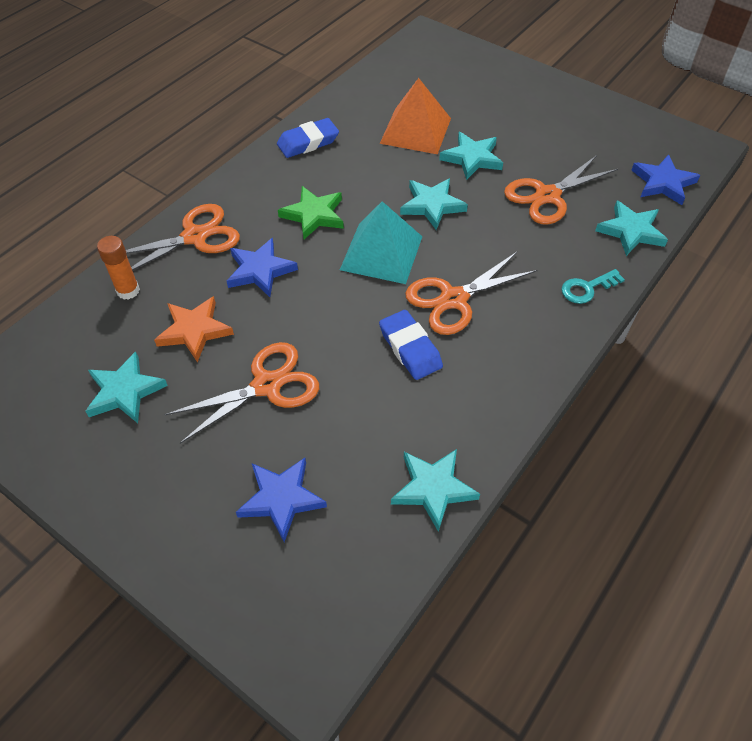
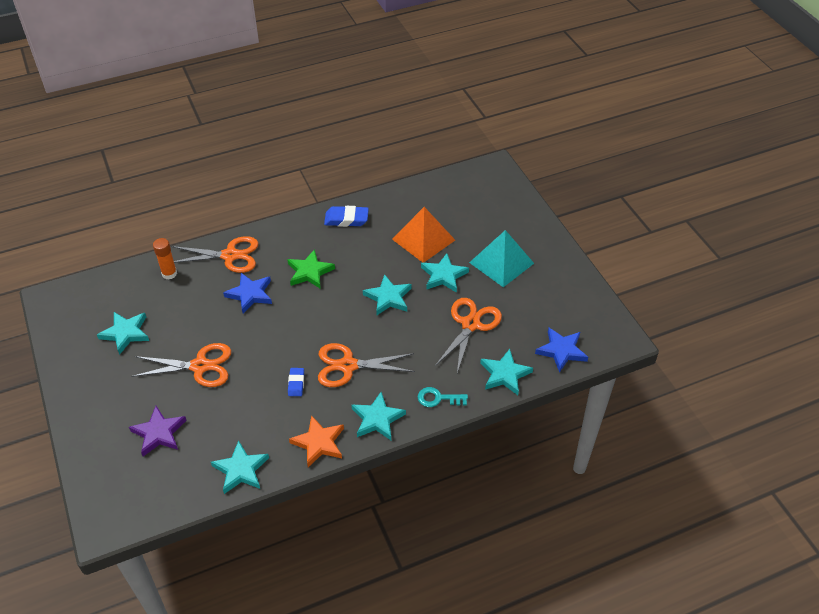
camera: 30 degrees right, 5 degrees down
orange star [154,296,234,362] -> orange star moved to [289,415,344,467]
blue star [236,458,327,542] -> purple star [129,406,187,456]
turquoise pyramid [340,201,422,284] -> turquoise pyramid moved to [469,230,534,287]
blue eraser [379,310,443,380] -> blue eraser [288,368,304,396], size x0.61
orange scissors [504,155,618,224] -> orange scissors turned 120 degrees clockwise [435,298,502,373]
none -> turquoise star [351,392,406,440]

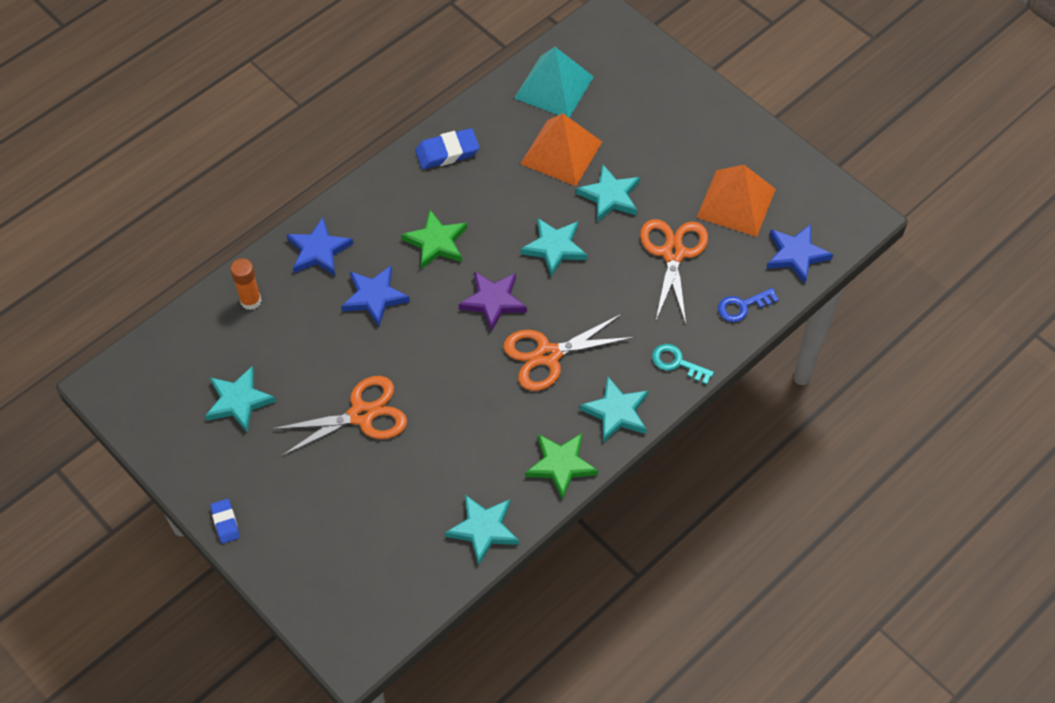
camera: 20 degrees left, 10 degrees up
purple star [129,406,187,456] -> purple star moved to [458,271,527,332]
orange scissors [171,236,258,273] -> blue star [286,217,353,276]
blue eraser [288,368,304,396] -> blue eraser moved to [210,499,240,544]
orange star [289,415,344,467] -> green star [525,433,598,500]
turquoise key [418,387,468,407] -> turquoise key turned 45 degrees clockwise [652,344,714,385]
turquoise pyramid [469,230,534,287] -> turquoise pyramid moved to [514,47,594,118]
turquoise star [480,349,533,395] -> blue key [718,288,779,322]
none -> orange pyramid [696,165,776,237]

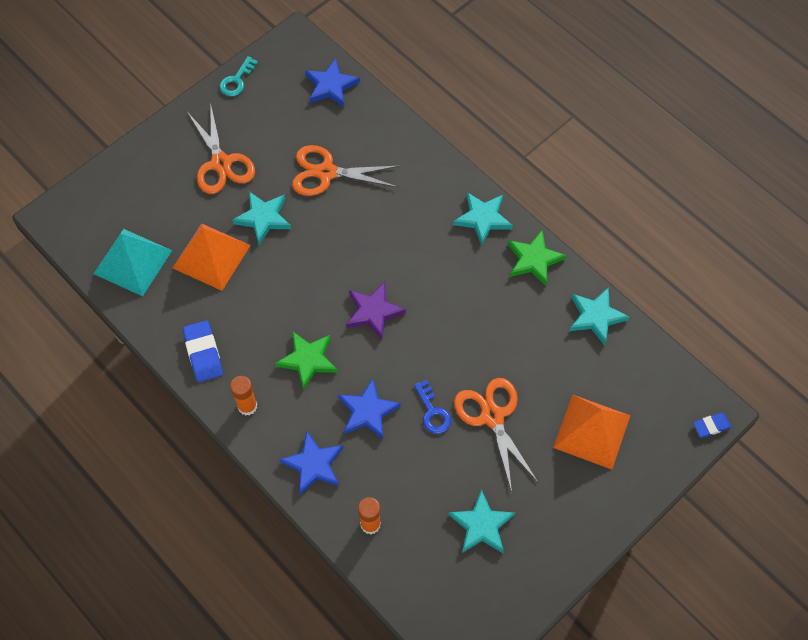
camera: 90 degrees left, 5 degrees up
blue eraser [210,499,240,544] -> blue eraser moved to [693,413,731,438]
orange scissors [503,314,635,391] -> orange scissors moved to [187,102,255,194]
turquoise star [521,218,587,277] -> none
turquoise key [652,344,714,385] -> turquoise key moved to [220,56,258,96]
orange pyramid [696,165,776,237] -> orange pyramid moved to [553,394,631,469]
blue key [718,288,779,322] -> blue key moved to [414,380,451,434]
none -> orange glue stick [230,376,257,416]

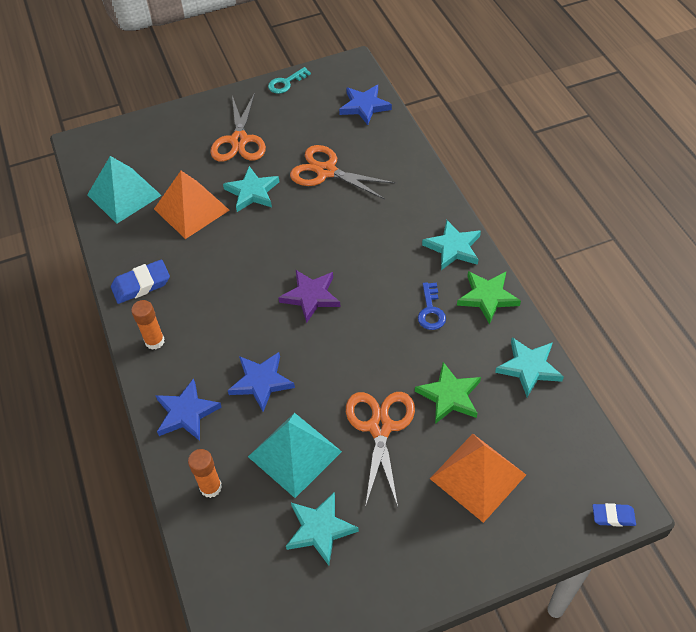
camera: 25 degrees right, 10 degrees down
blue eraser [183,320,223,382] -> blue eraser turned 60 degrees clockwise [111,260,170,304]
green star [275,331,338,390] -> green star moved to [415,362,481,424]
blue key [414,380,451,434] -> blue key moved to [418,282,446,330]
none -> turquoise pyramid [248,413,342,498]

